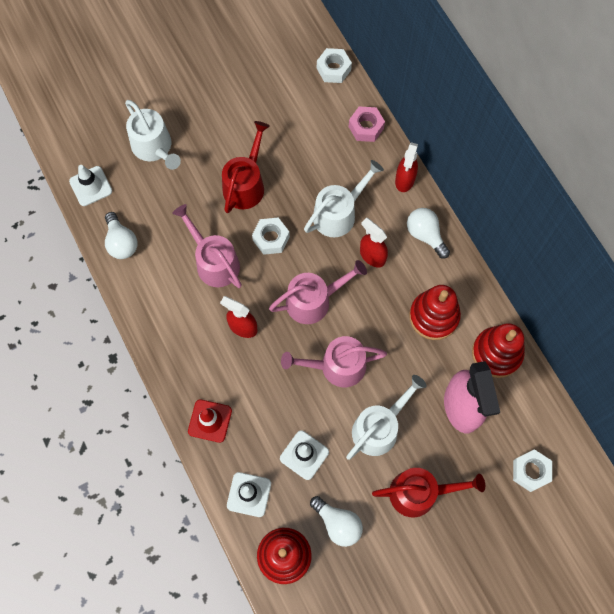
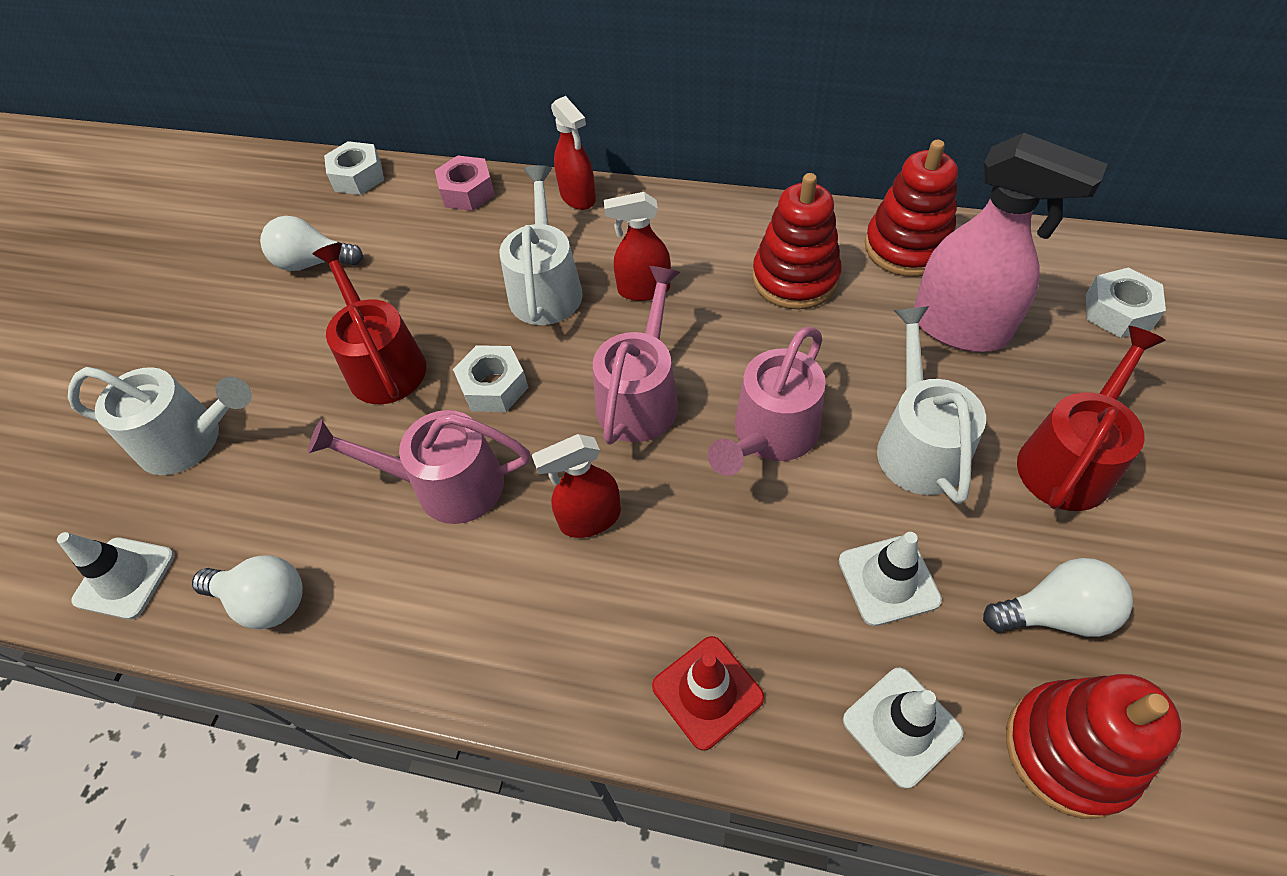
camera: 45 degrees left, 15 degrees down
white light bulb [407,208,450,259] -> white light bulb moved to [260,216,363,271]

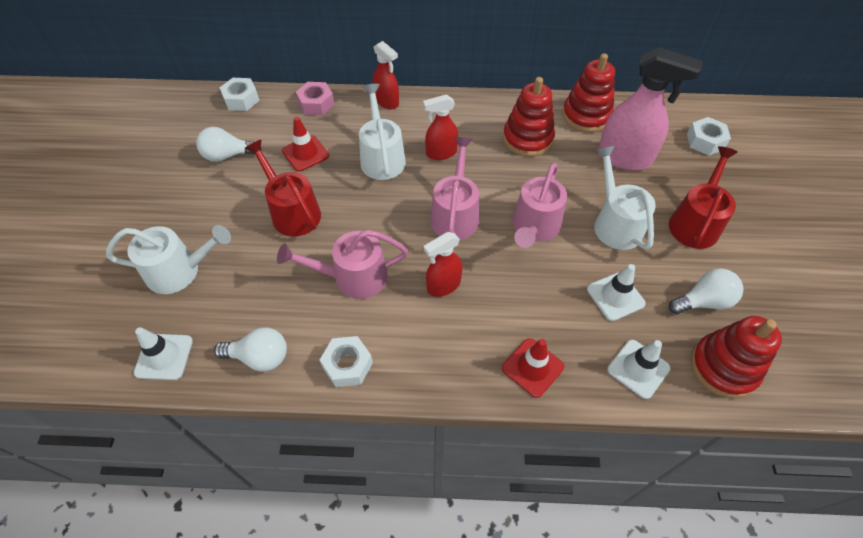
camera: 15 degrees left, 0 degrees up
white nut [453,345,528,412] -> white nut moved to [320,336,373,387]
none -> red traffic cone [282,117,329,172]

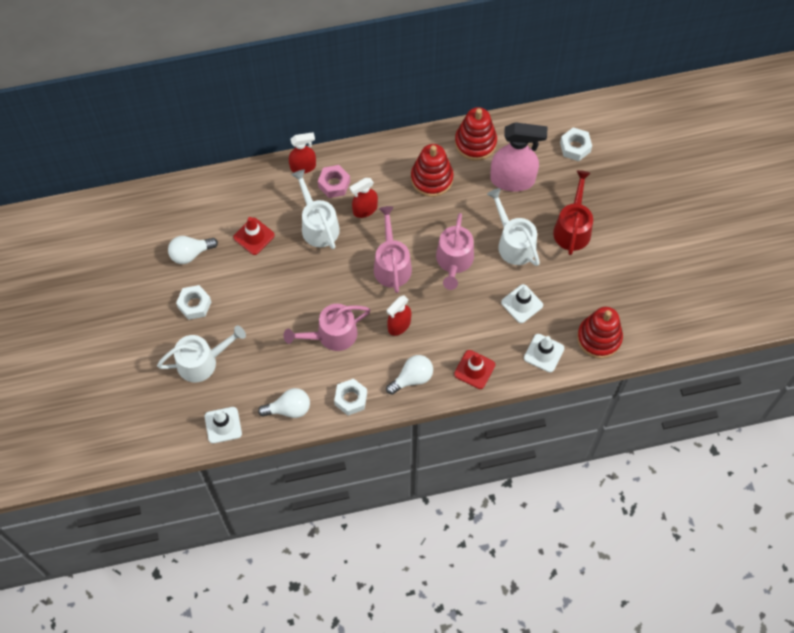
camera: 15 degrees left, 10 degrees up
white nut [220,78,260,111] -> white nut moved to [176,285,211,320]
red watering can [245,140,321,237] -> none
pink nut [296,82,335,115] -> pink nut moved to [318,165,350,198]
red spray bottle [373,41,399,109] -> red spray bottle turned 45 degrees counterclockwise [289,132,316,174]
white light bulb [669,269,743,314] -> white light bulb moved to [386,355,433,395]

